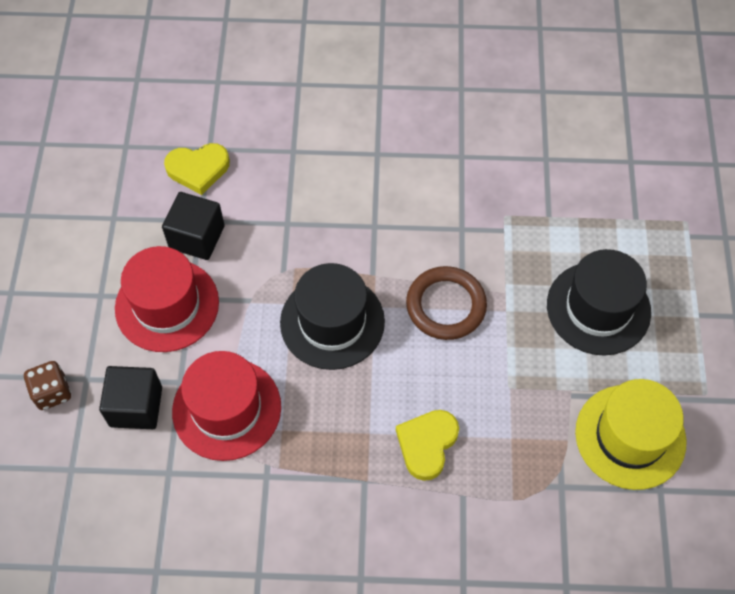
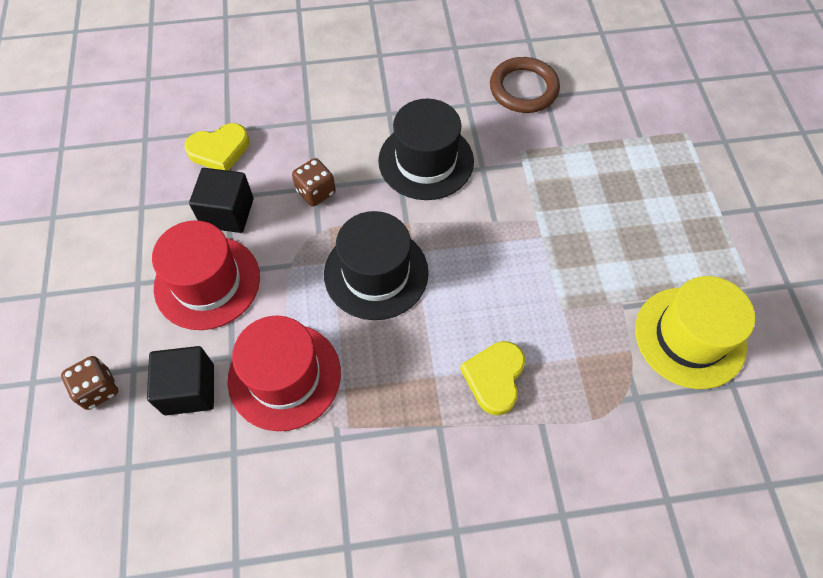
camera: 10 degrees left, 0 degrees up
brown ring [406,266,487,340] -> brown ring moved to [490,57,560,113]
black hat [547,249,651,356] -> black hat moved to [378,99,474,200]
none -> brown dice [292,158,336,206]

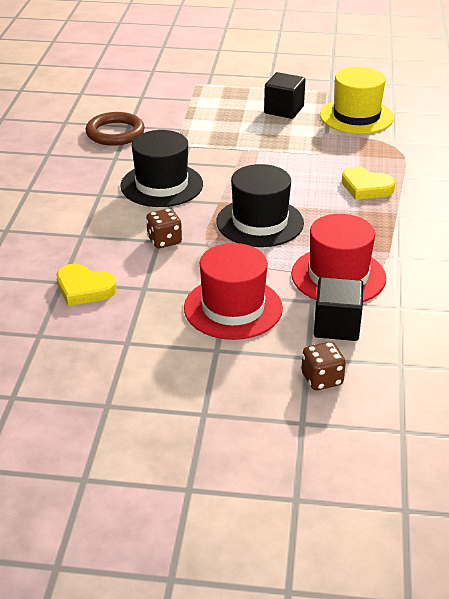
camera: 75 degrees left, 25 degrees down
yellow heart [185,123,250,171] -> yellow heart turned 120 degrees clockwise [56,264,117,306]
black cube [189,168,254,233] -> black cube moved to [264,72,306,119]

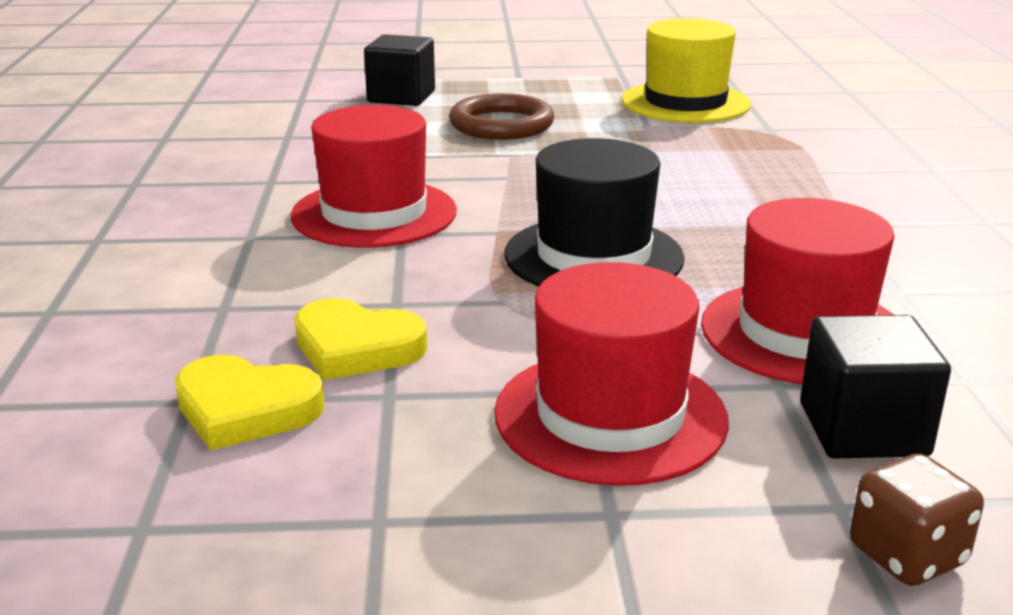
camera: 10 degrees left, 10 degrees down
brown ring [86,112,145,146] -> brown ring moved to [449,93,554,140]
black hat [120,130,203,207] -> red hat [291,105,457,248]
brown dice [146,208,182,248] -> none
black cube [264,72,306,119] -> black cube moved to [364,34,435,106]
yellow heart [342,167,395,200] -> yellow heart moved to [294,298,427,380]

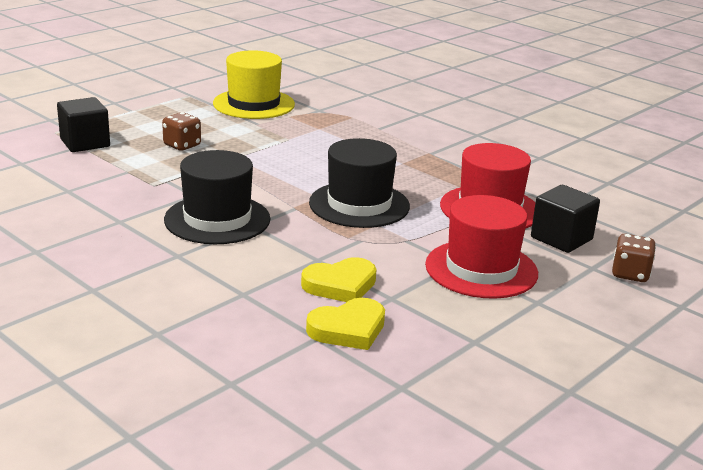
camera: 45 degrees left, 0 degrees up
red hat [291,105,457,248] -> black hat [164,150,271,244]
brown ring [449,93,554,140] -> brown dice [162,112,201,151]

